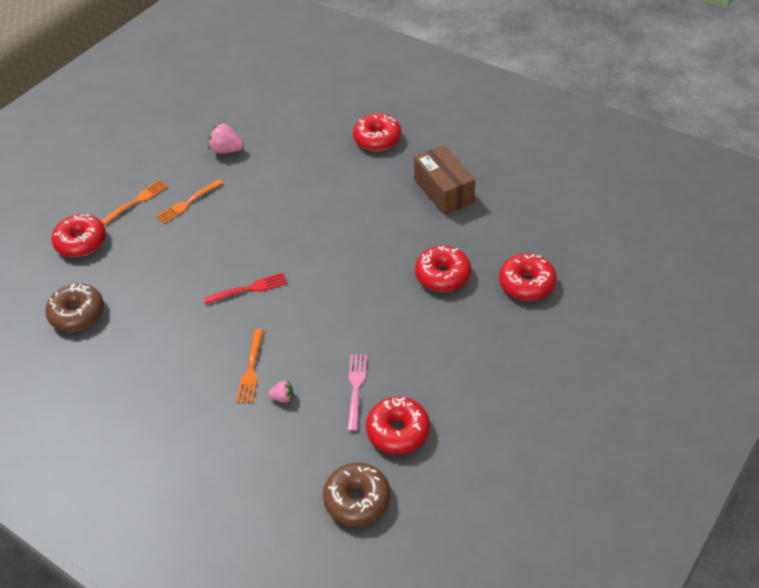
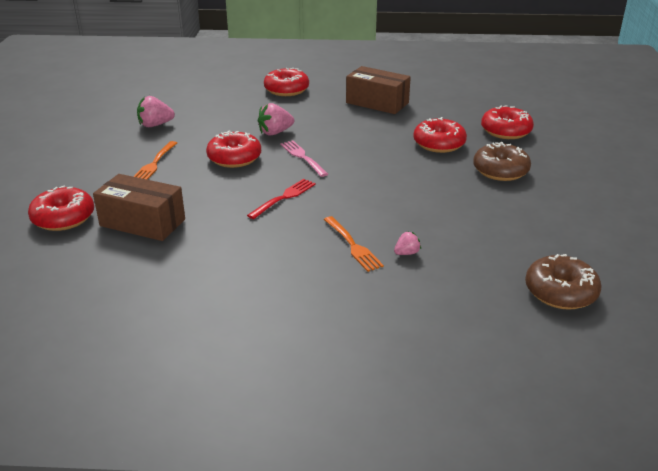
camera: 35 degrees left, 15 degrees down
brown donut [45,284,104,331] -> brown donut moved to [473,142,531,181]
orange fork [101,180,168,225] -> none
pink fork [347,354,367,431] -> pink fork moved to [280,140,328,177]
red donut [366,396,430,454] -> red donut moved to [206,130,261,168]
none -> brown box [93,174,185,241]
none -> pink strawberry [258,103,294,135]

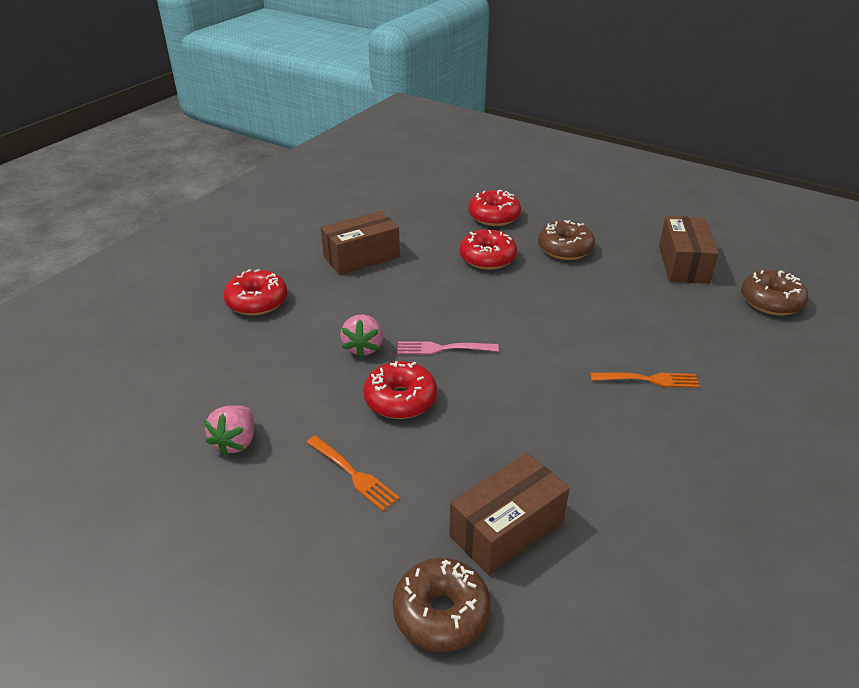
camera: 60 degrees left, 5 degrees up
red donut [28,186,94,231] -> brown donut [393,558,491,652]
red fork [247,179,316,219] -> none
pink strawberry [394,231,421,255] -> none
none -> brown box [659,216,719,284]

